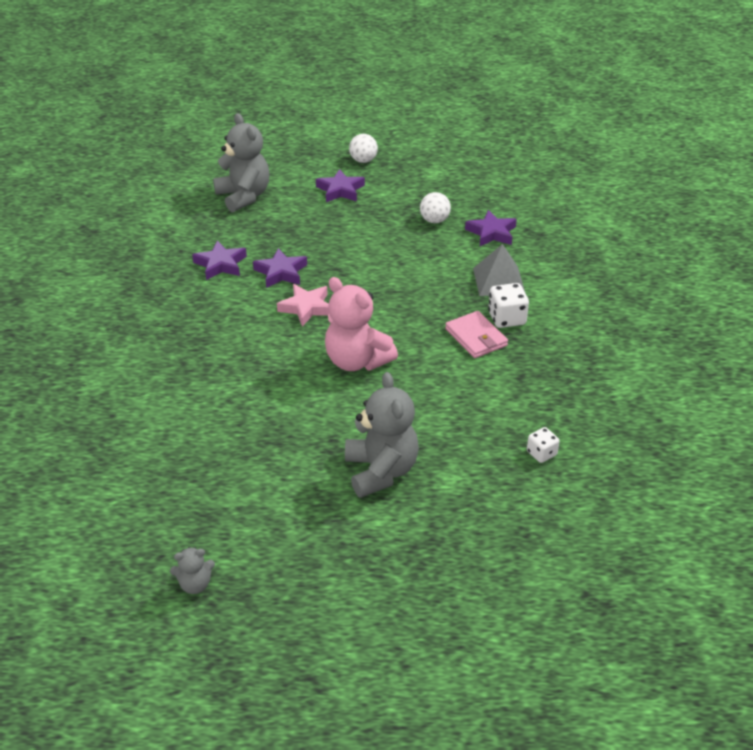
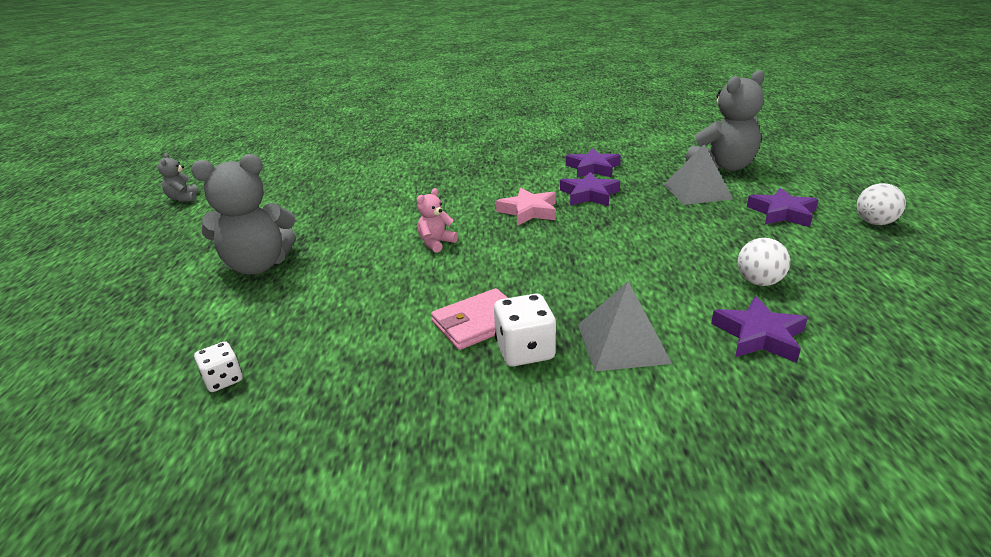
camera: 90 degrees right, 10 degrees down
pink teddy bear [325,277,398,371] -> pink teddy bear [417,188,458,253], size x0.48
none -> grey pyramid [664,144,733,205]

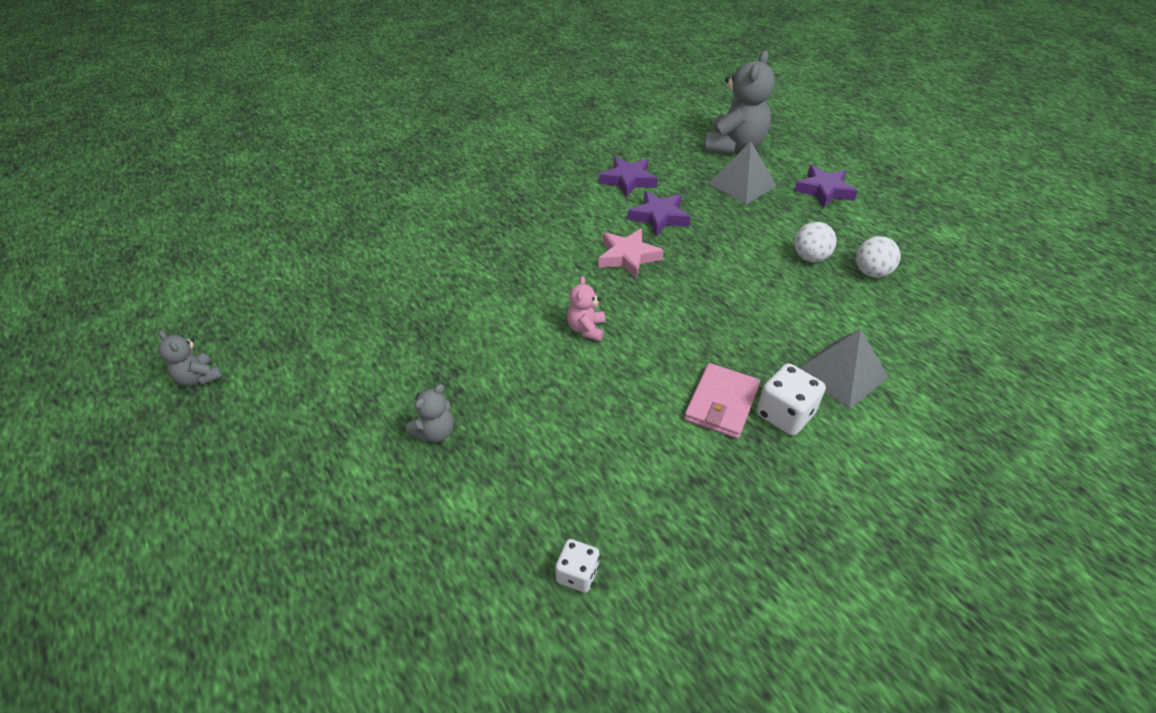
camera: 35 degrees left, 15 degrees up
grey teddy bear [191,154,296,274] -> grey teddy bear [406,384,454,442], size x0.48
purple star [711,296,808,363] -> none
white ball [857,183,906,225] -> white ball moved to [794,222,837,262]

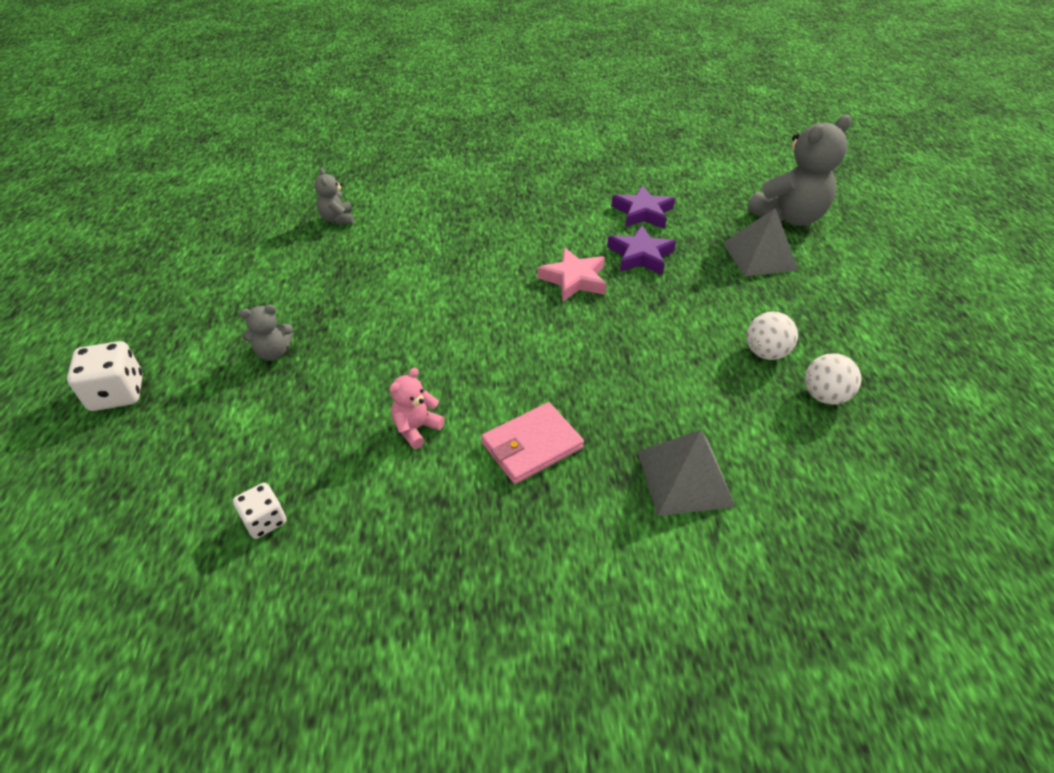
camera: 30 degrees right, 0 degrees up
grey teddy bear [158,331,223,386] -> grey teddy bear moved to [314,168,354,224]
pink teddy bear [567,276,605,341] -> pink teddy bear moved to [389,368,445,449]
white dice [756,363,826,436] -> white dice moved to [67,341,143,411]
purple star [794,165,858,208] -> none

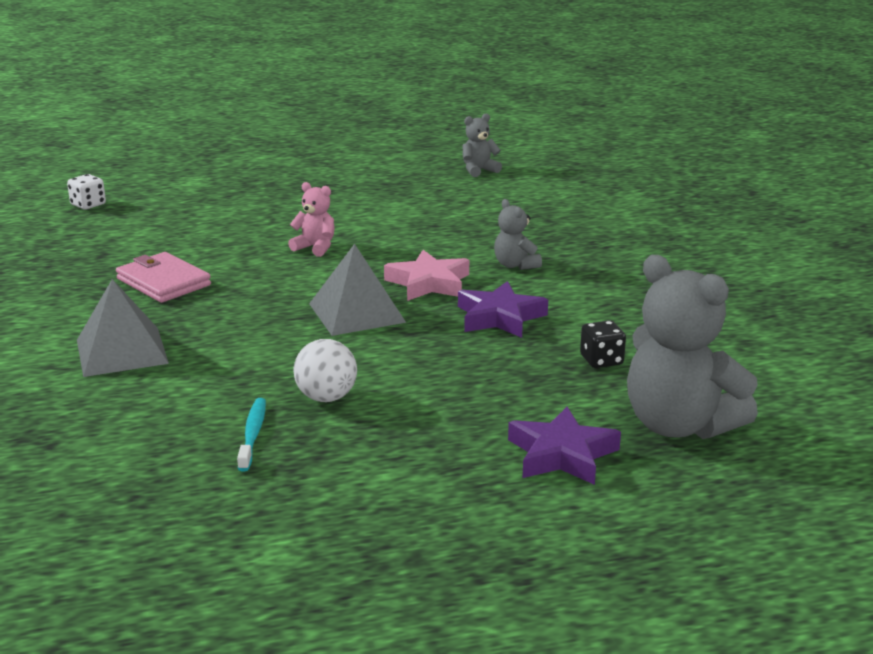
camera: 80 degrees right, 20 degrees down
white dice [67,341,143,411] -> none
grey teddy bear [239,305,293,361] -> grey teddy bear moved to [494,199,542,270]
pink teddy bear [389,368,445,449] -> pink teddy bear moved to [288,182,335,257]
purple star [611,185,675,229] -> purple star moved to [508,407,621,485]
grey pyramid [723,208,798,276] -> grey pyramid moved to [309,244,406,336]
white ball [805,353,861,405] -> turquoise toothbrush [237,398,266,471]
none -> black dice [580,320,626,368]

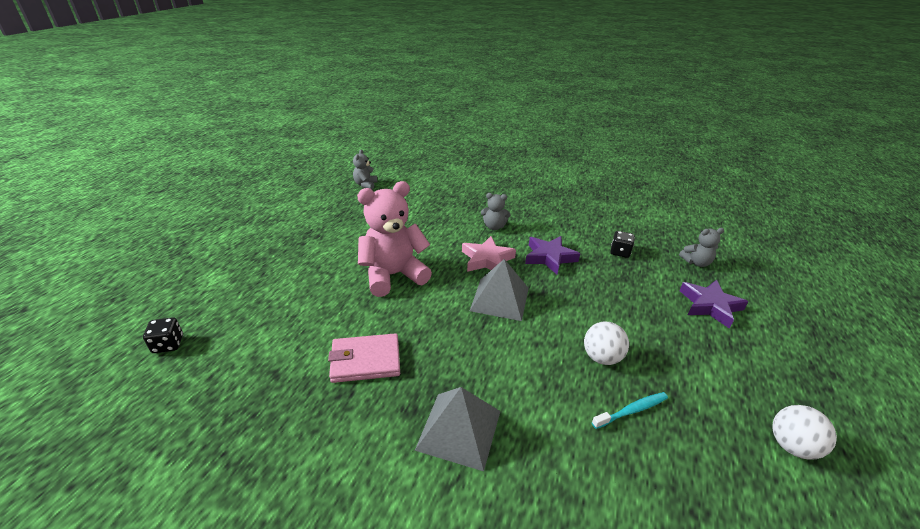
camera: 55 degrees left, 10 degrees up
white dice [67,174,106,210] -> black dice [143,317,183,353]
turquoise toothbrush [237,398,266,471] -> turquoise toothbrush turned 120 degrees clockwise [592,392,668,429]
pink teddy bear [288,182,335,257] -> pink teddy bear [357,181,432,297], size x2.08
grey teddy bear [627,255,758,439] -> grey teddy bear [679,228,724,267], size x0.48
none -> white ball [772,405,837,460]

